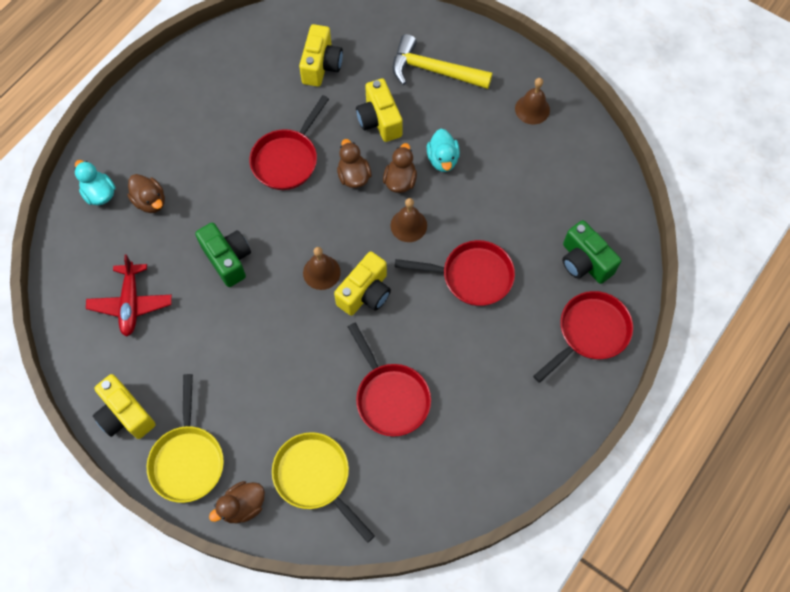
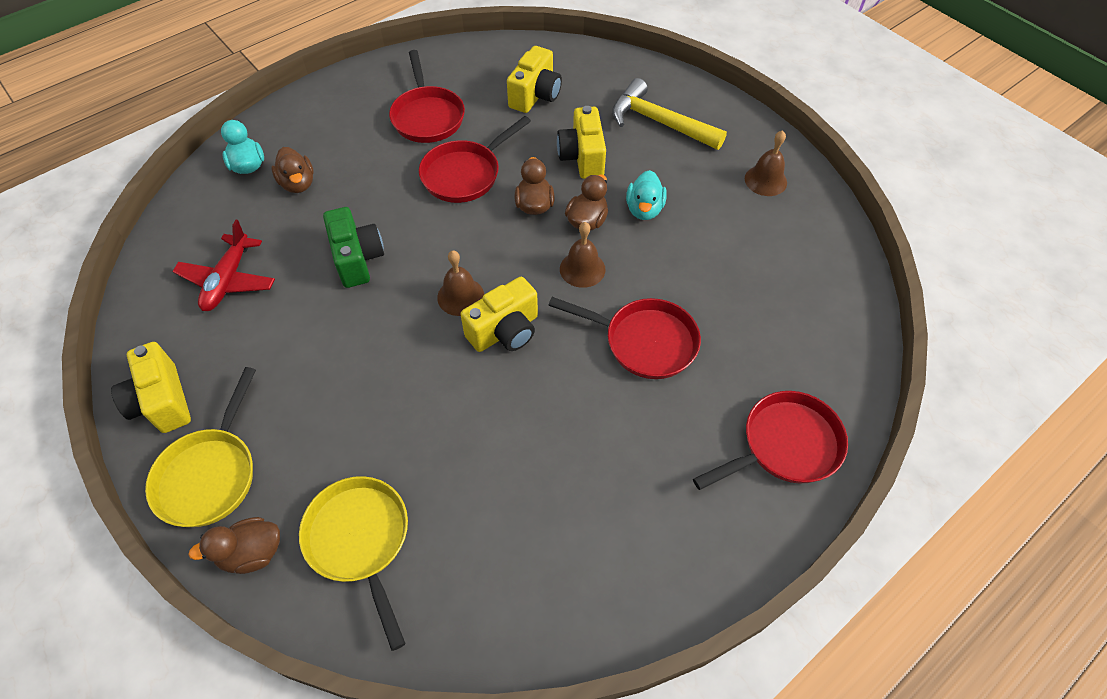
camera: 15 degrees right, 10 degrees down
red pan [348,323,431,436] -> red pan moved to [389,50,465,143]
green camera [562,220,621,284] -> none

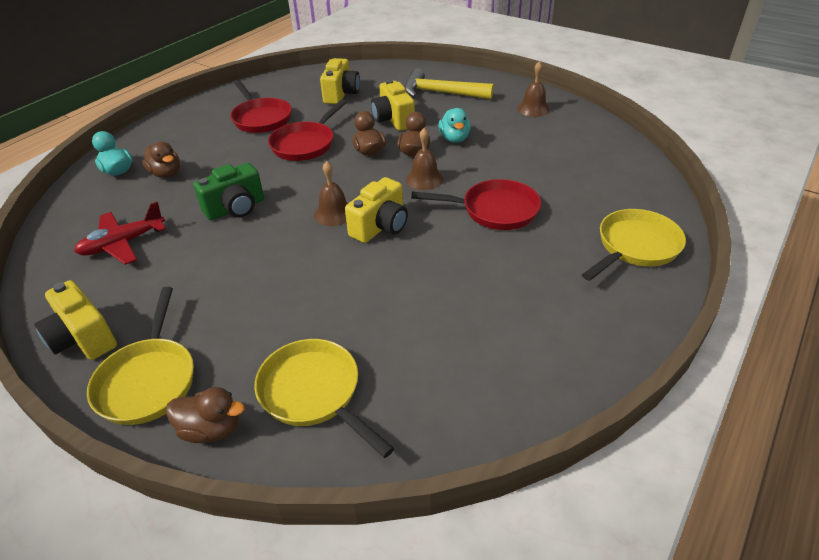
camera: 15 degrees left, 15 degrees down
red plane [172,220,275,311] -> red plane turned 60 degrees clockwise [74,202,166,265]
brown duck [188,517,280,574] -> brown duck turned 135 degrees counterclockwise [166,387,245,443]
green camera [323,207,384,288] -> green camera turned 90 degrees clockwise [193,163,264,220]
red pan [693,391,848,490] -> yellow pan [582,209,686,281]

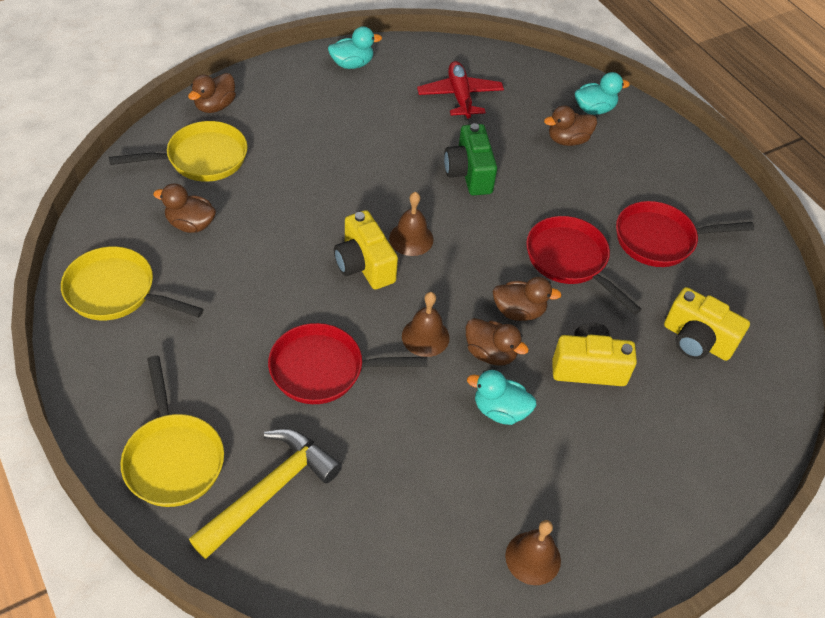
camera: 110 degrees right, 10 degrees up
yellow camera [34,280,117,360] -> turquoise duck [328,26,382,69]
yellow pan [87,287,194,425] -> yellow pan moved to [61,246,204,320]
yellow hammer [405,68,494,99] -> yellow hammer moved to [189,429,342,559]
red pan [411,179,541,230] -> red pan turned 60 degrees clockwise [268,323,427,404]
none -> brown duck [153,183,216,233]

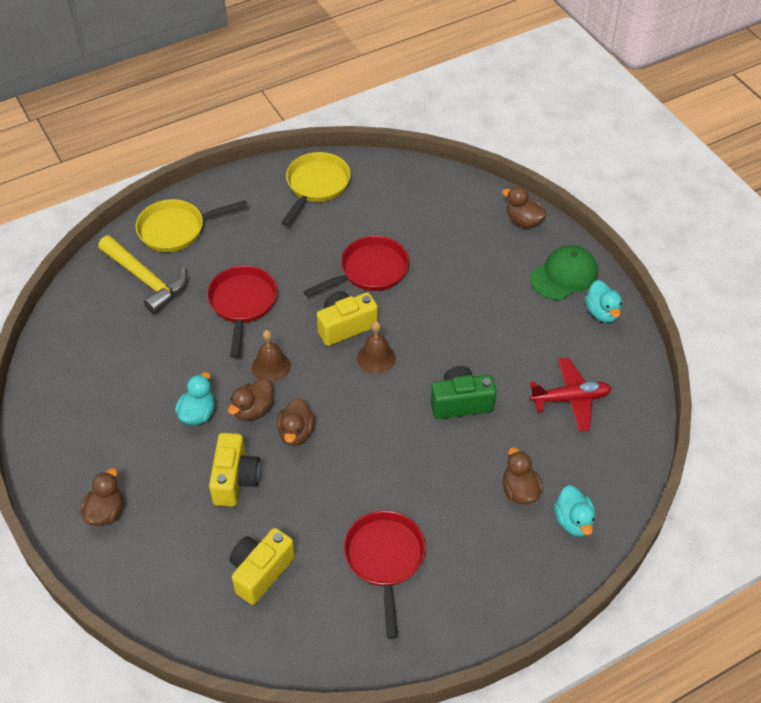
camera: 95 degrees right, 0 degrees up
yellow pan [109,121,248,182] -> none
brown duck [153,183,216,233] -> brown duck moved to [80,468,123,526]
brown bell [505,520,561,585] -> none
red pan [526,216,642,315] -> red pan moved to [303,236,409,297]
none -> green cap [530,245,598,300]

